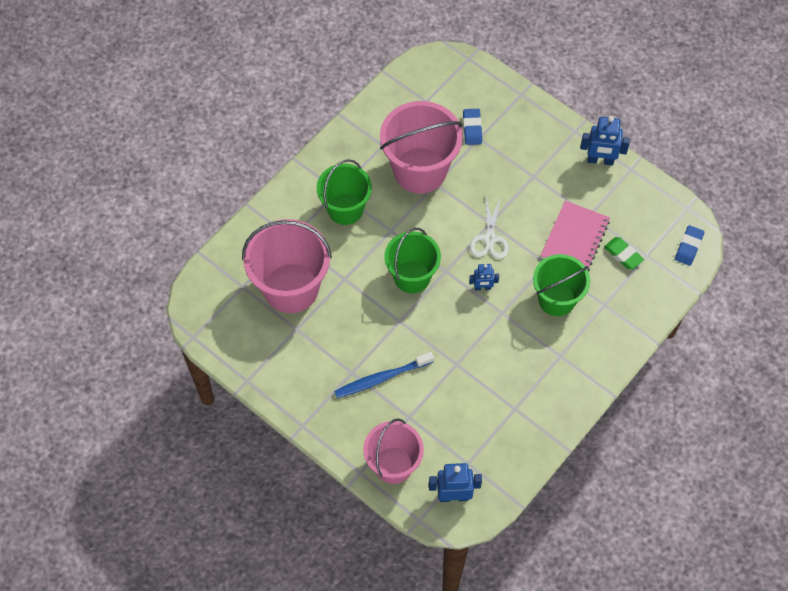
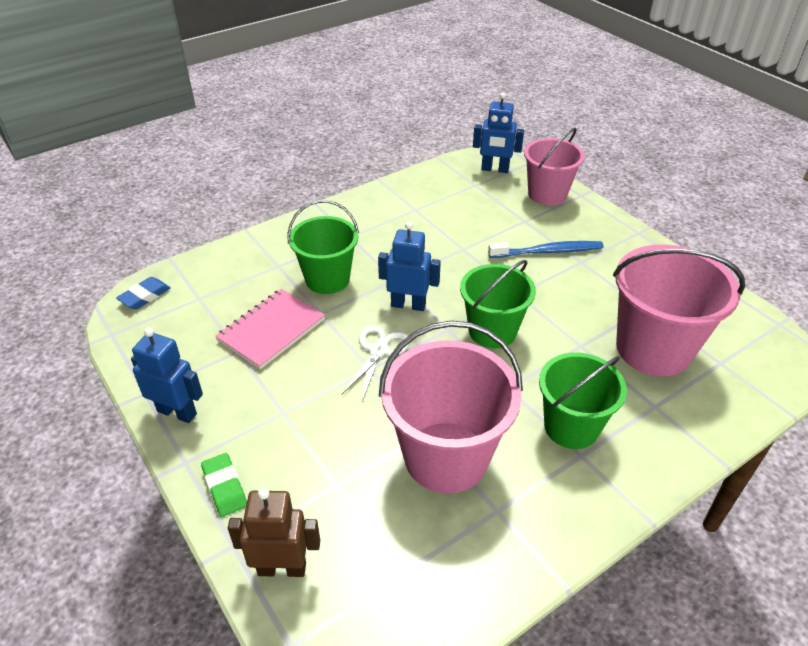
camera: 165 degrees left, 20 degrees down
blue eraser [463,109,482,145] -> none
blue robot [469,264,499,290] -> blue robot [378,221,441,311], size x1.65
green eraser [604,237,644,270] -> green eraser moved to [201,453,247,517]
none -> brown robot [228,488,320,577]

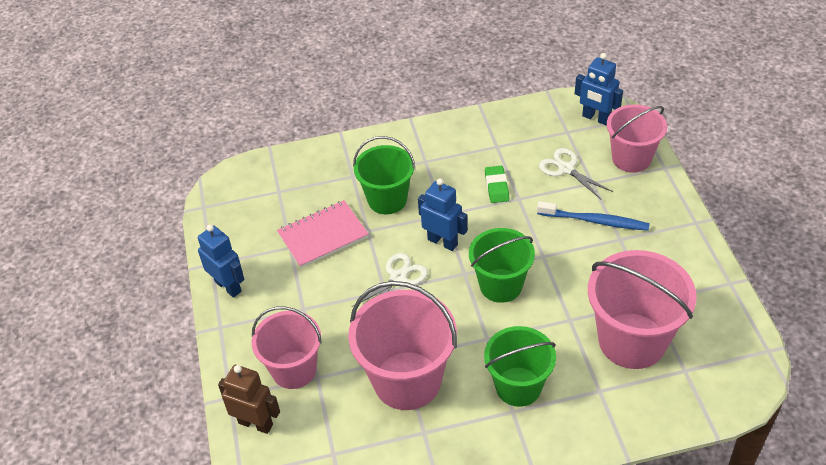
camera: 25 degrees right, 5 degrees up
blue eraser [116,277,171,309] -> none
green eraser [201,453,247,517] -> green eraser moved to [485,166,509,203]
none -> pink bucket [252,306,322,389]
none -> white scissors [539,148,613,199]

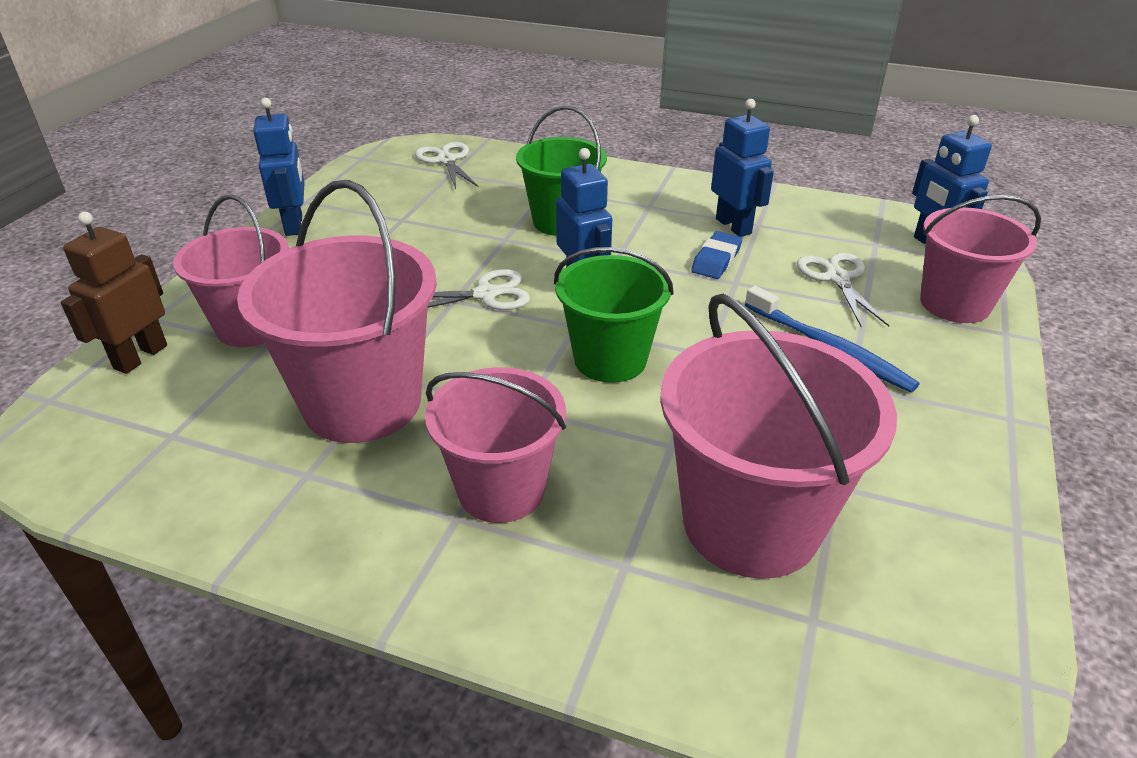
camera: 30 degrees right, 10 degrees down
brown robot [218,365,280,434] -> brown robot turned 120 degrees counterclockwise [61,212,167,374]
pink notebook [277,200,369,268] -> none
green bucket [484,326,556,407] -> pink bucket [425,367,566,523]
green eraser [485,166,509,203] -> blue eraser [691,231,742,279]
none -> white scissors [415,142,478,189]
none -> blue robot [711,99,774,237]

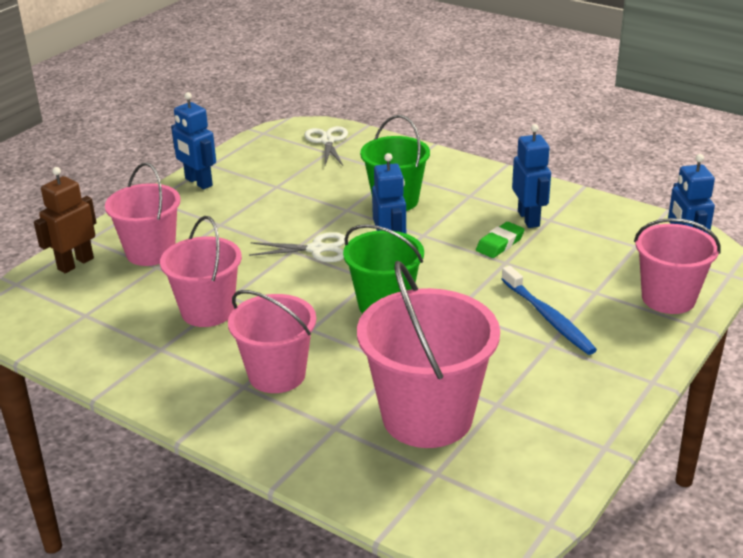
camera: 15 degrees right, 5 degrees down
pink bucket [237,180,437,443] -> pink bucket [160,216,242,327], size x0.67
blue robot [253,98,305,236] -> blue robot turned 135 degrees clockwise [171,92,216,189]
blue eraser [691,231,742,279] -> green eraser [476,222,525,258]
white scissors [797,253,890,327] -> none

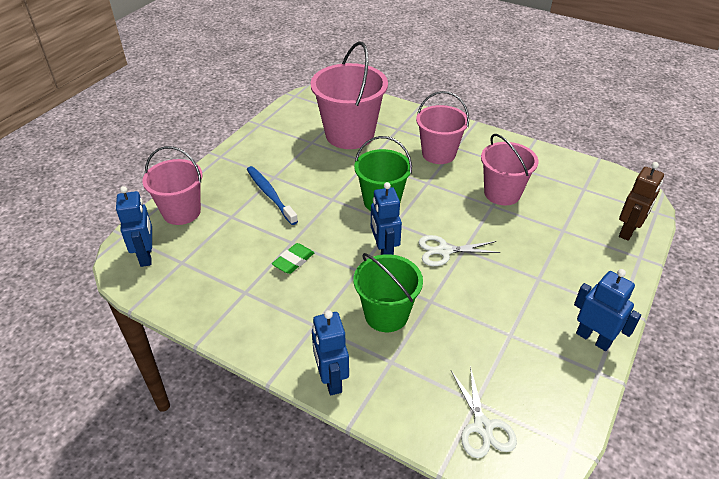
camera: 175 degrees right, 10 degrees up
pink bucket [105,163,181,266] -> none
blue robot [512,124,551,228] -> blue robot moved to [312,310,349,395]

